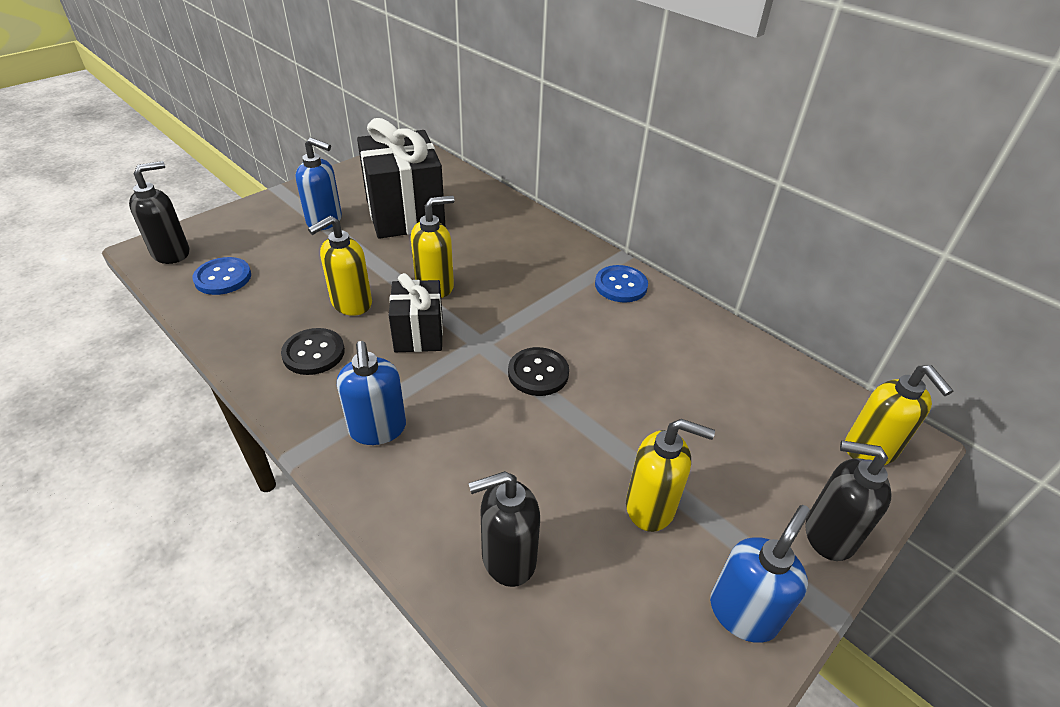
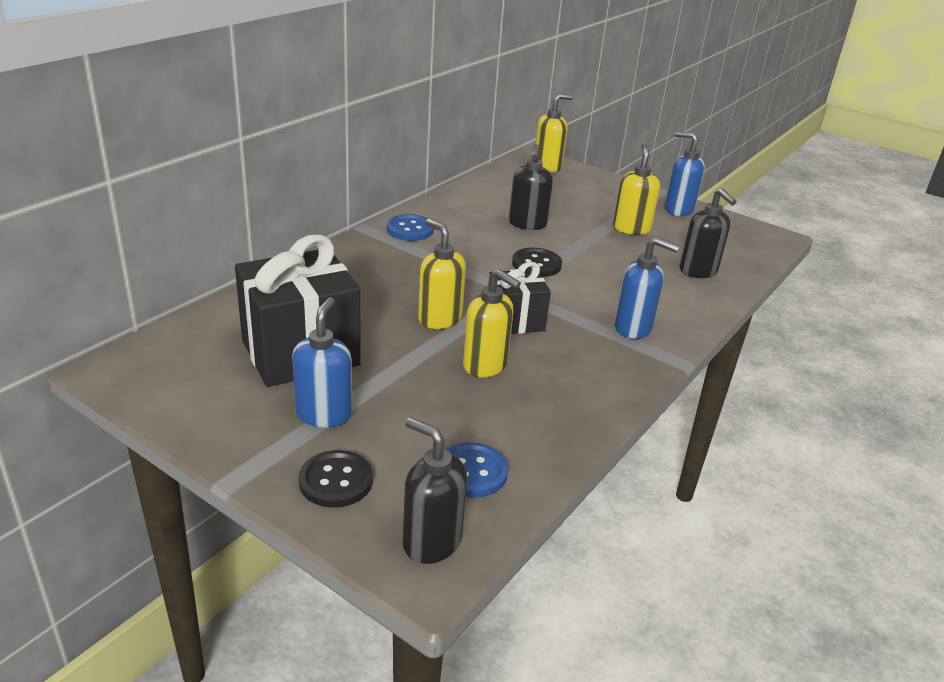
camera: 100 degrees left, 10 degrees down
black button [281,328,345,375] -> black button moved to [299,450,373,508]
blue soap dispenser [337,341,406,445] -> blue soap dispenser turned 45 degrees clockwise [615,237,679,339]
black soap dispenser [805,440,891,561] -> black soap dispenser moved to [509,144,553,230]

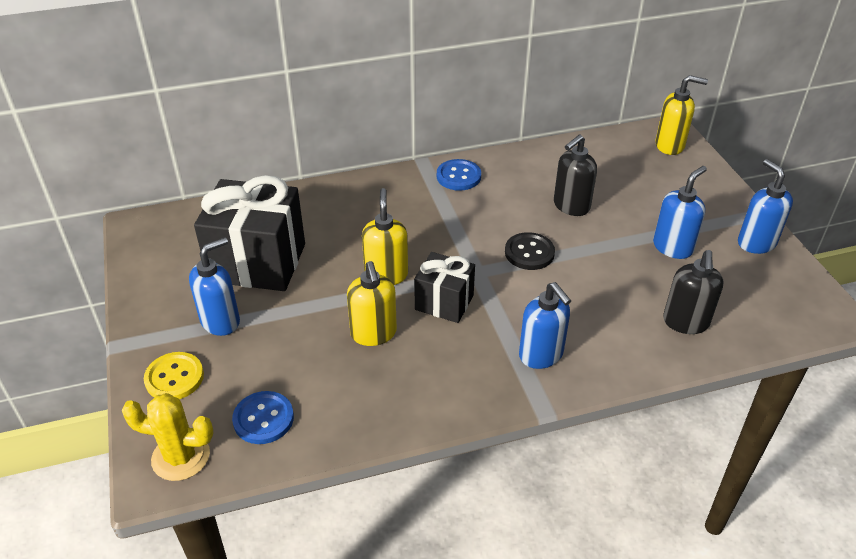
camera: 40 degrees right, 10 degrees up
black button [299,450,373,508] -> yellow button [144,352,204,399]
black soap dispenser [403,417,467,564] -> yellow cactus [122,393,214,481]
yellow soap dispenser [613,144,660,235] -> blue soap dispenser [653,166,707,259]

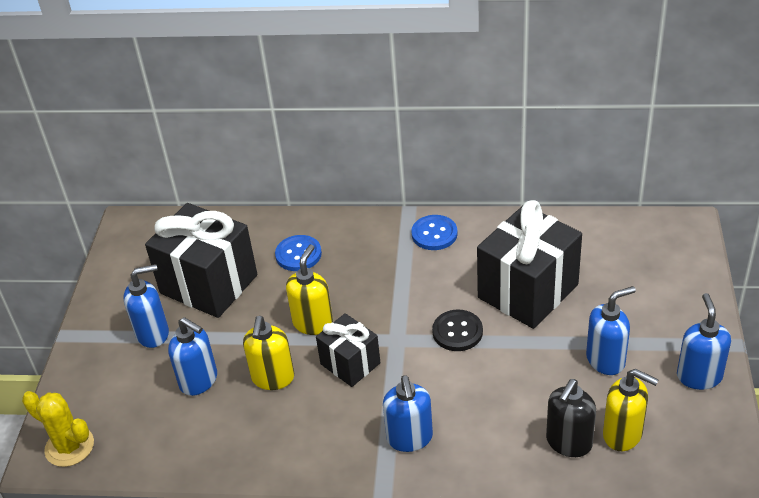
camera: 25 degrees right, 0 degrees up
yellow button [144,352,204,399] -> none
blue button [232,391,294,444] -> blue button moved to [275,235,322,271]
black soap dispenser [554,135,597,216] -> black gift [477,200,582,329]
yellow soap dispenser [655,75,708,155] -> yellow soap dispenser moved to [603,369,659,451]
none -> blue soap dispenser [168,317,217,396]

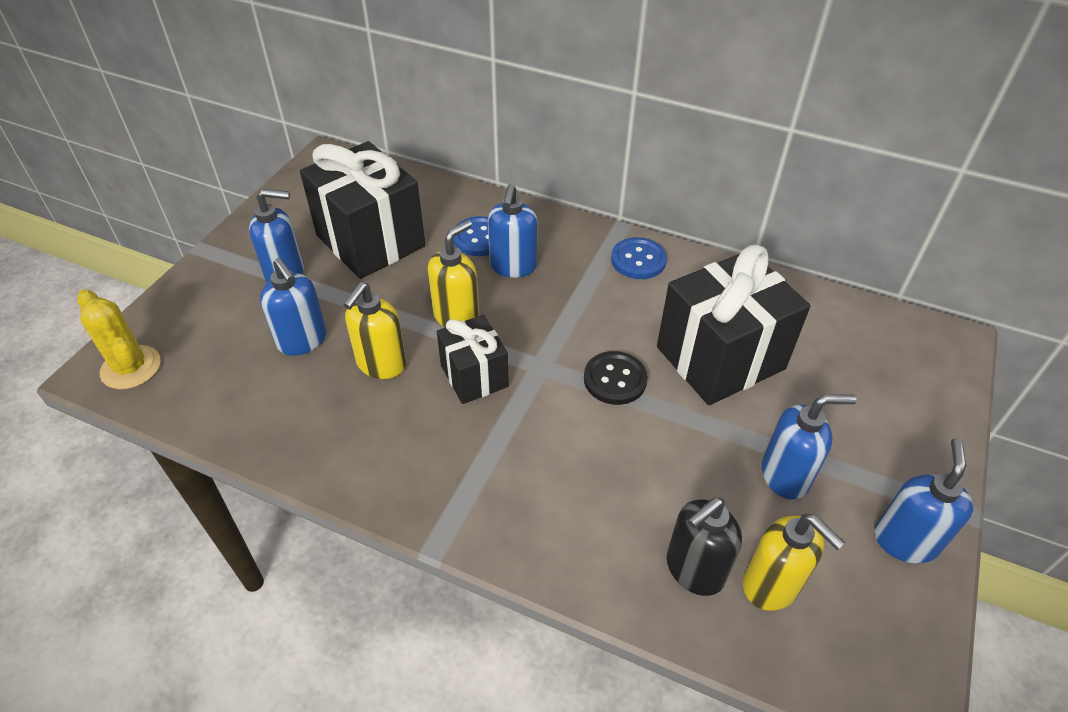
camera: 15 degrees right, 5 degrees up
blue soap dispenser [383,375,433,452] -> blue soap dispenser moved to [488,184,537,278]

